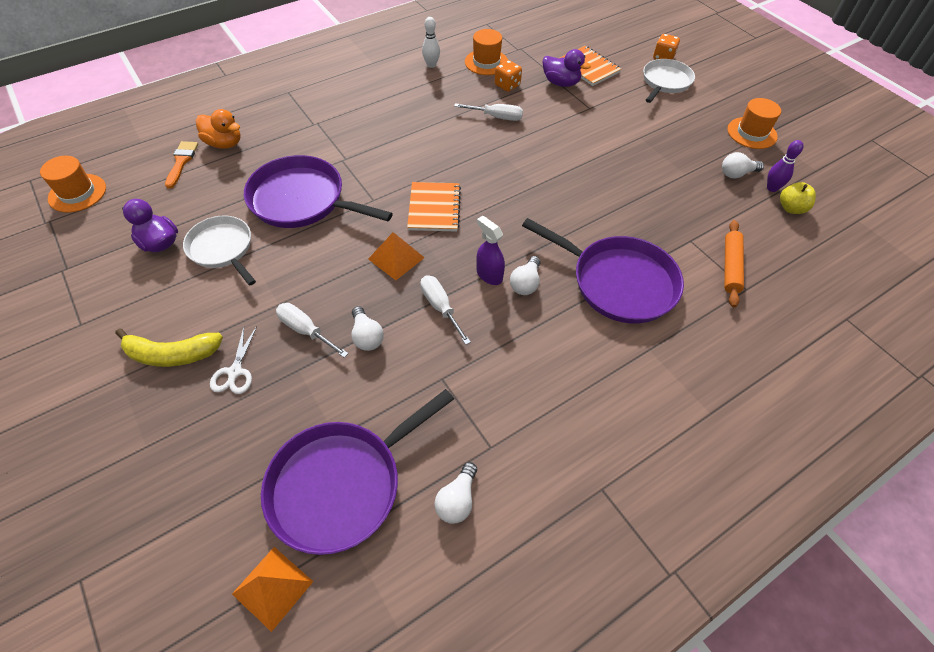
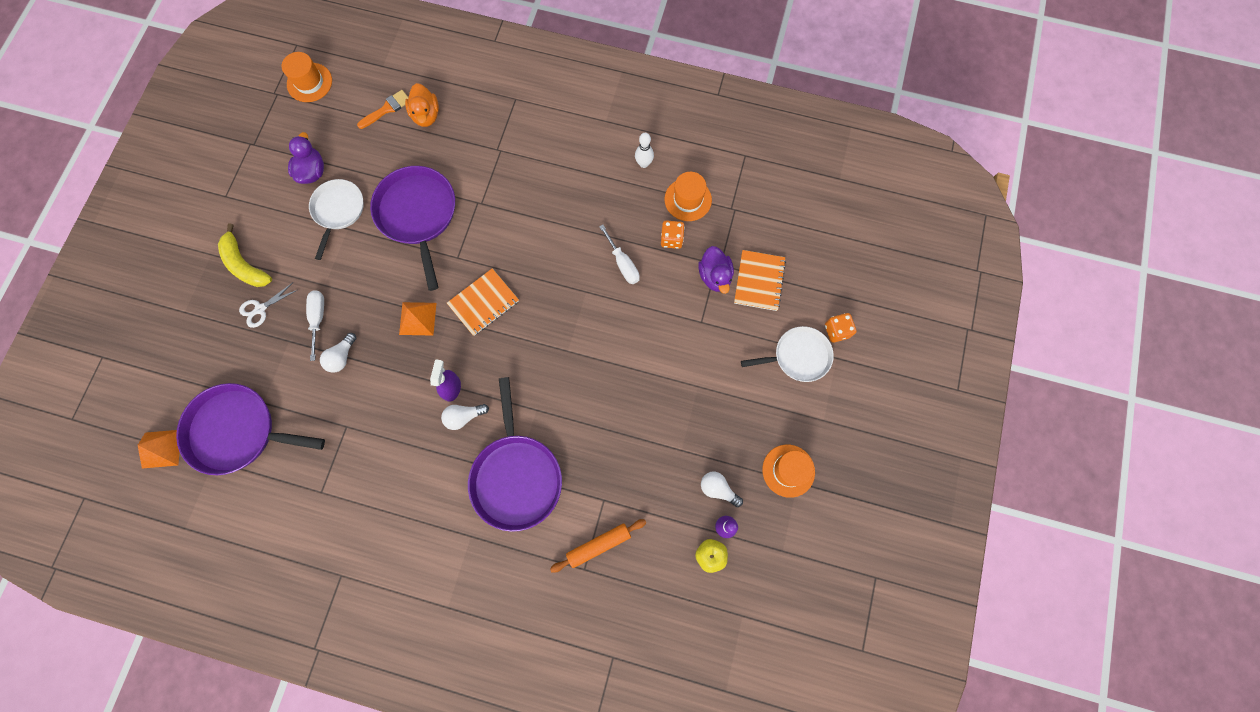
camera: 50 degrees right, 20 degrees up
white screwdriver [420,276,471,345] -> none
white light bulb [435,462,477,524] -> none

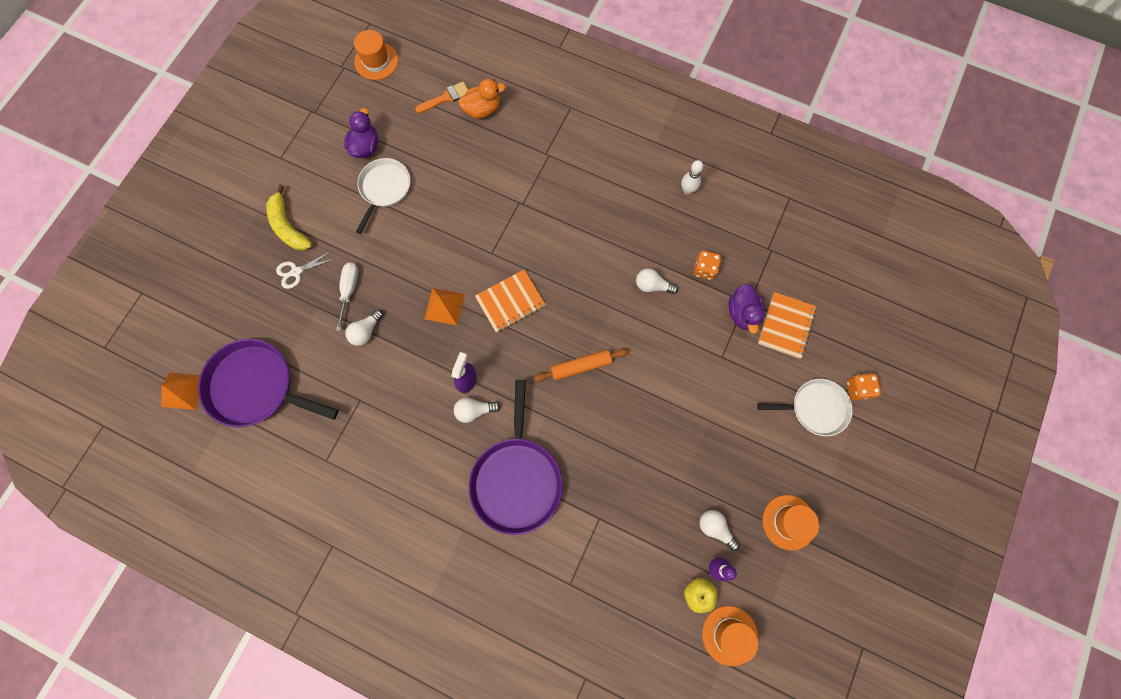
camera: 10 degrees right, 0 degrees up
purple pan [370,166,455,291] -> none
orange duck [405,83,439,127] -> orange duck turned 105 degrees counterclockwise [458,79,506,119]
orange rolling pin [550,519,646,573] -> orange rolling pin moved to [534,349,629,382]
white screwdriver [599,225,640,284] -> white light bulb [636,268,678,294]
orange hat [665,172,712,221] -> orange hat moved to [702,606,758,666]

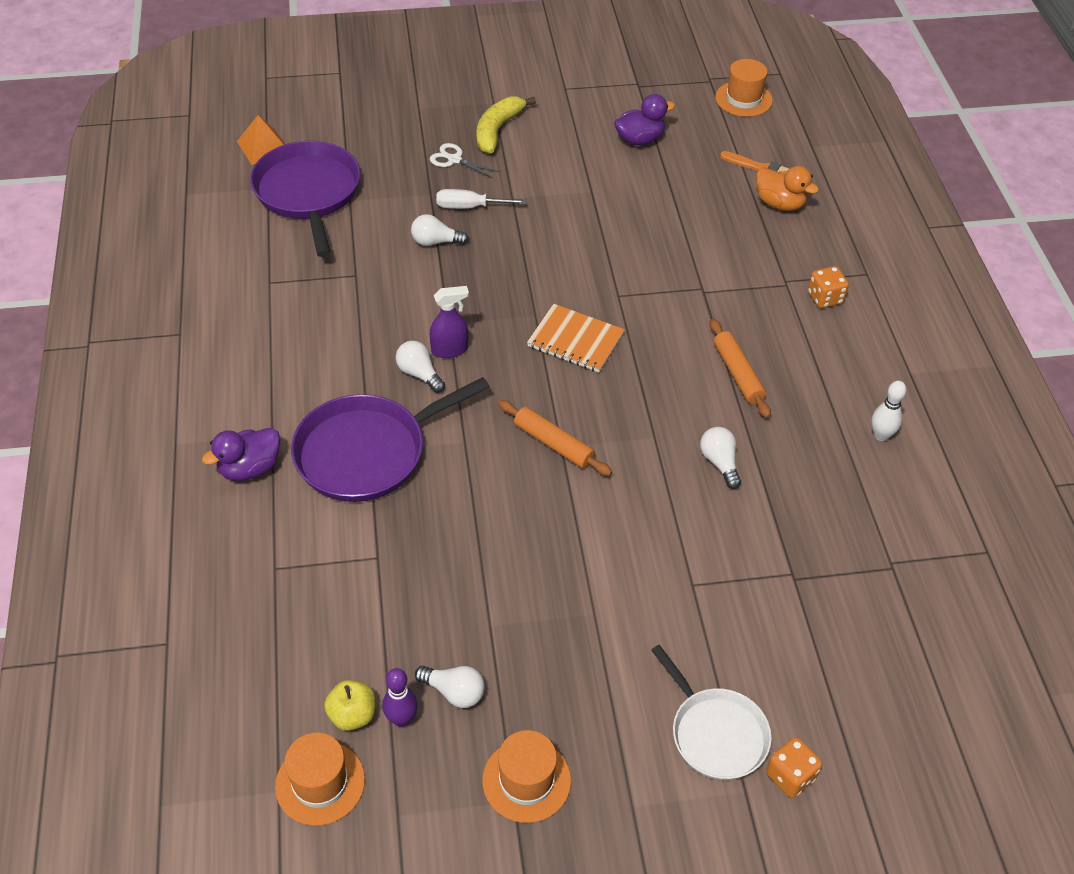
camera: 55 degrees right, 25 degrees down
white screwdriver [336,263,358,331] -> white screwdriver turned 150 degrees counterclockwise [436,189,527,209]
white pan [356,158,411,234] -> none
orange pyramid [424,288,465,325] -> none
orange dice [693,250,721,280] -> orange dice moved to [808,266,849,308]
white light bulb [699,510,740,551] -> white light bulb turned 105 degrees clockwise [415,666,485,708]
purple duck [728,284,764,334] -> purple duck moved to [202,428,280,481]
orange notebook [758,292,817,359] -> none
none -> orange rolling pin [710,319,771,418]

